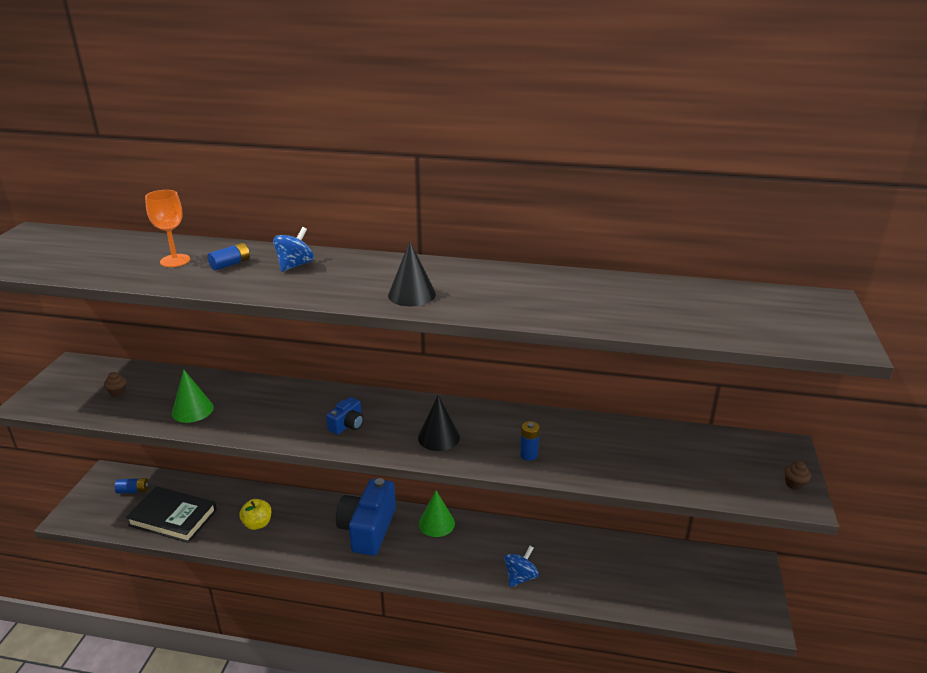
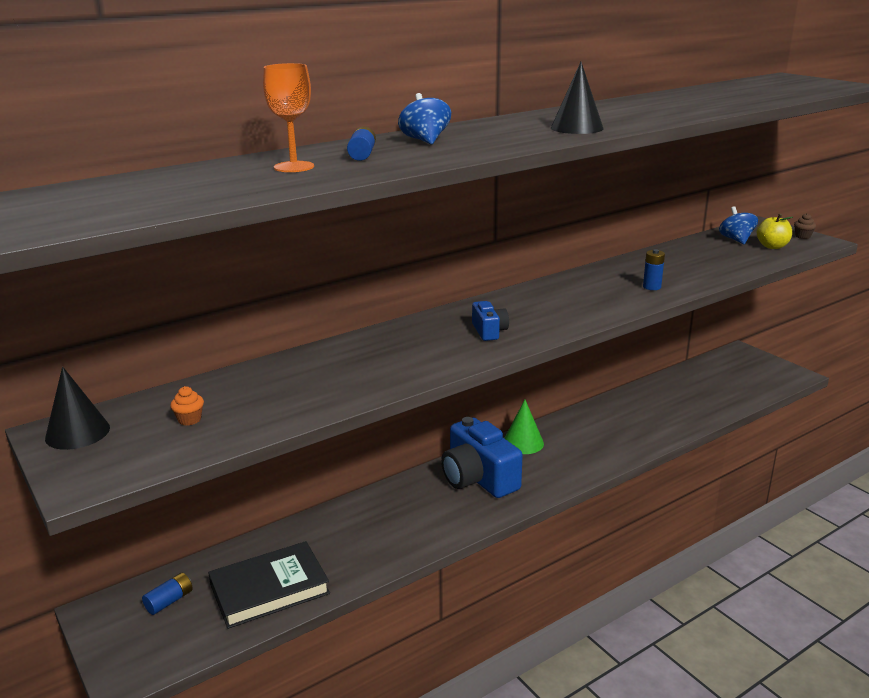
camera: 45 degrees left, 5 degrees down
brown cupcake [104,372,127,397] -> orange cupcake [170,386,204,426]
green cone [172,369,214,423] -> none
yellow apple [239,499,271,530] -> yellow apple moved to [757,213,793,249]
black cone [418,396,460,451] -> black cone moved to [45,367,110,450]
blue spinning top [504,546,539,587] -> blue spinning top moved to [719,206,758,244]

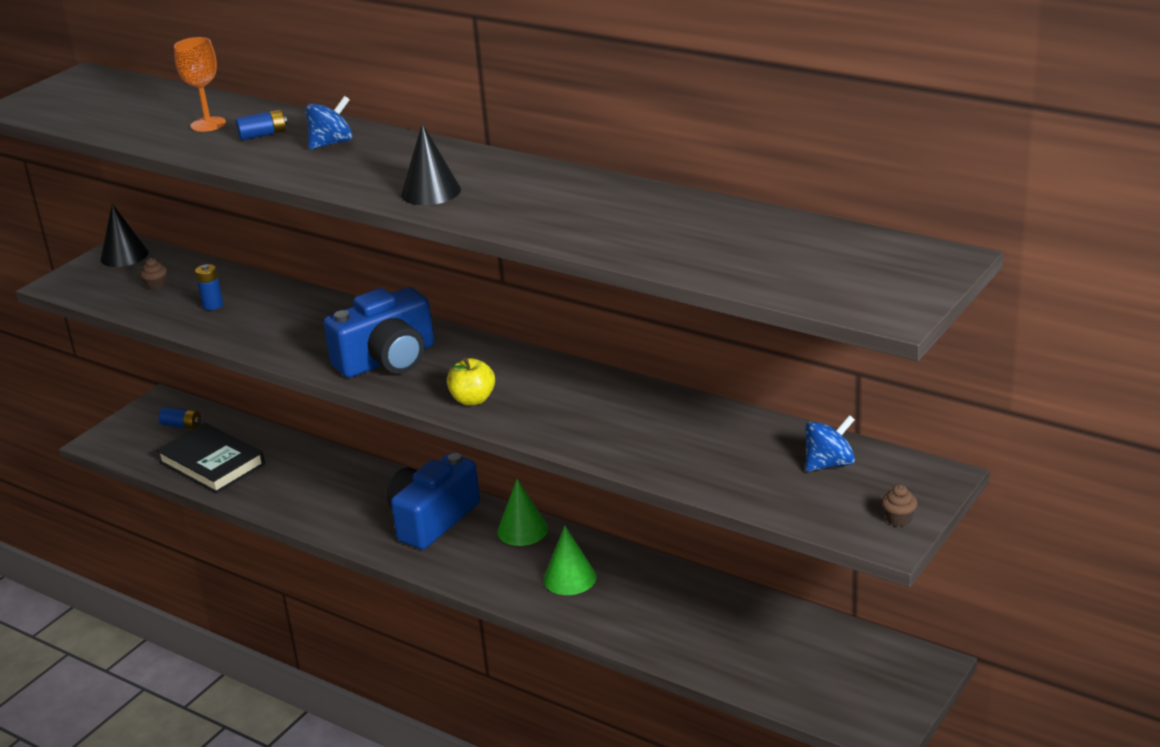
camera: 70 degrees right, 5 degrees up
orange cupcake [170,386,204,426] -> brown cupcake [140,258,167,290]
blue camera [472,301,509,341] -> blue camera [324,287,434,378], size x2.08
blue battery [643,249,665,290] -> blue battery moved to [195,264,223,310]
yellow apple [757,213,793,249] -> yellow apple moved to [447,358,495,405]
none -> green cone [543,526,597,595]

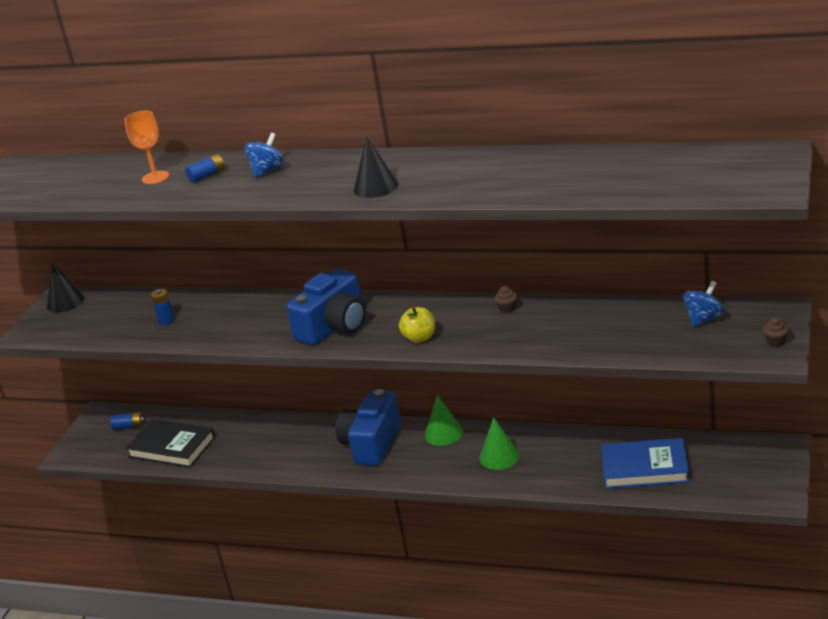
camera: 15 degrees left, 0 degrees up
brown cupcake [140,258,167,290] -> brown cupcake moved to [494,286,517,313]
none -> blue book [601,438,689,489]

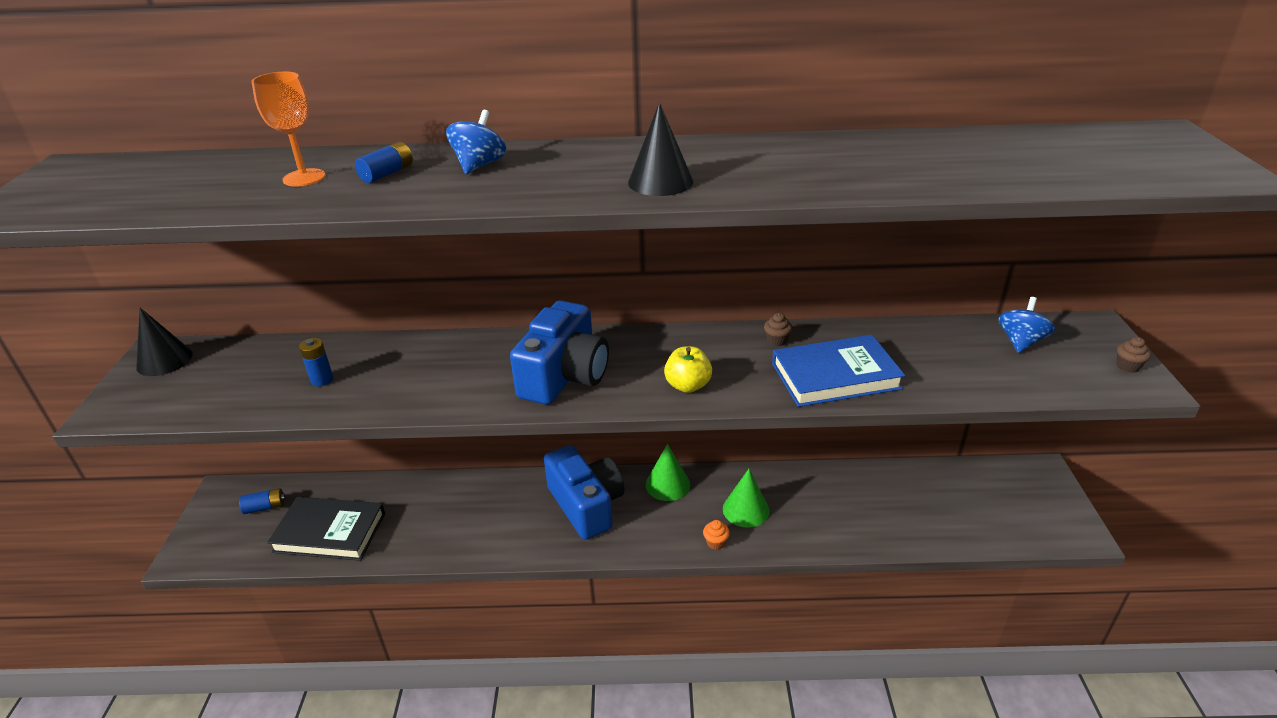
camera: 20 degrees left, 5 degrees up
blue camera [336,389,400,466] -> blue camera turned 150 degrees clockwise [544,445,624,540]
blue book [601,438,689,489] -> blue book moved to [772,335,905,407]
none -> orange cupcake [703,520,730,550]

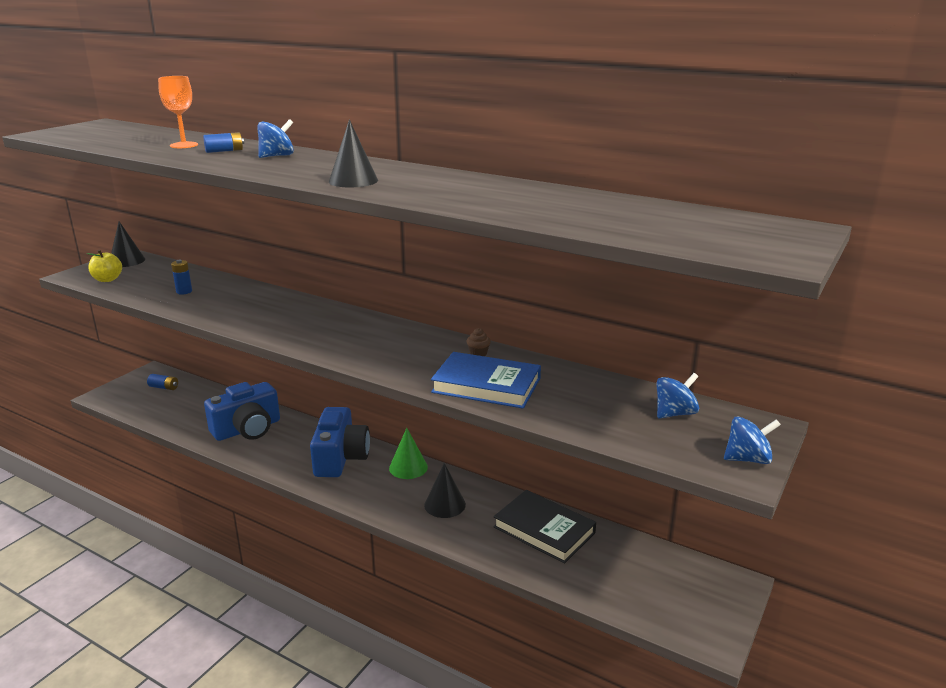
camera: 30 degrees right, 10 degrees down
black book [267,497,385,561] -> black book moved to [493,490,596,564]
blue camera [510,300,609,405] -> blue camera moved to [204,382,280,441]
yellow apple [664,346,712,393] -> yellow apple moved to [87,250,122,282]
orange cupcake [703,520,730,550] -> none
green cone [723,469,769,528] -> black cone [424,463,466,518]
brown cupcake [1117,337,1151,373] -> blue spinning top [724,416,781,464]

